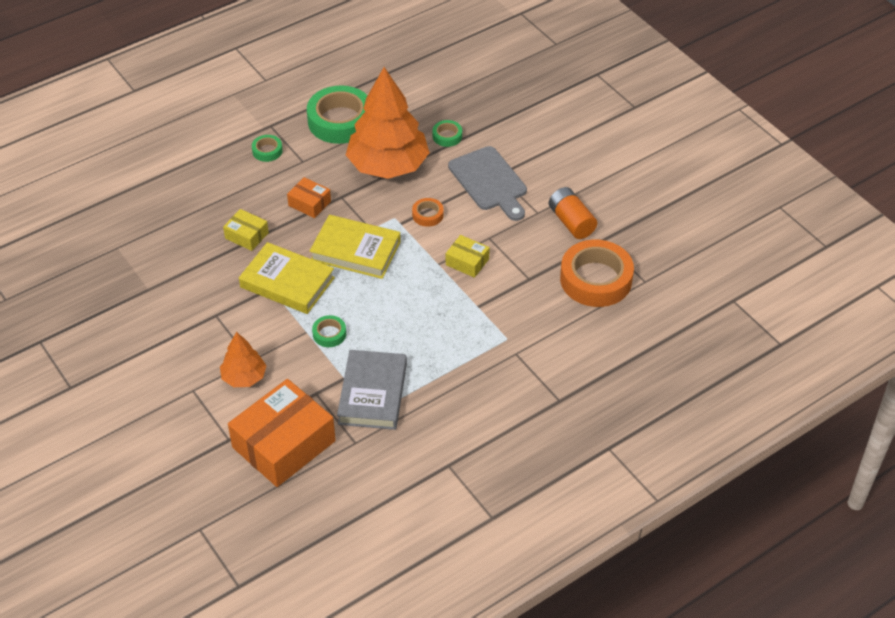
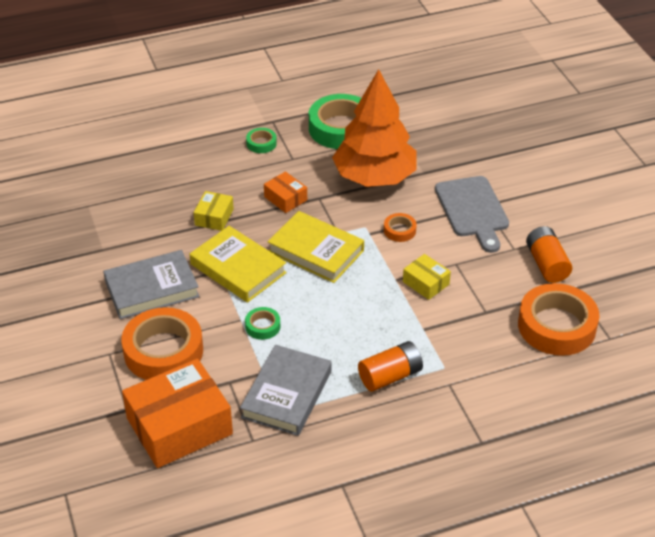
camera: 15 degrees right, 5 degrees down
orange tree [220,332,267,387] -> orange tape [121,307,203,380]
yellow box [223,209,269,251] -> yellow box turned 60 degrees clockwise [194,191,234,231]
green tape [432,120,462,147] -> none
none -> grey book [103,250,200,319]
none -> orange battery [358,341,423,391]

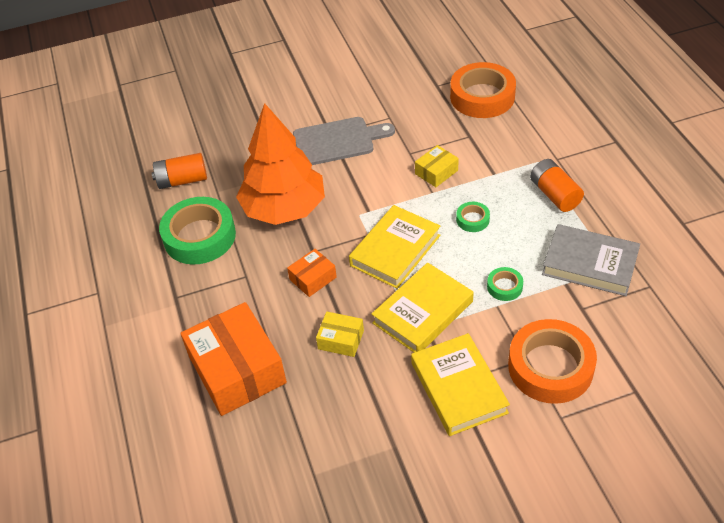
camera: 85 degrees left, 5 degrees up
grey book [103,250,200,319] -> yellow book [411,333,510,436]
orange box [122,359,233,468] -> orange box moved to [180,302,287,416]
green tape [246,128,277,153] -> green tape moved to [456,202,490,232]
orange tape [384,213,417,242] -> none
orange battery [526,226,572,283] -> orange battery moved to [152,153,207,189]

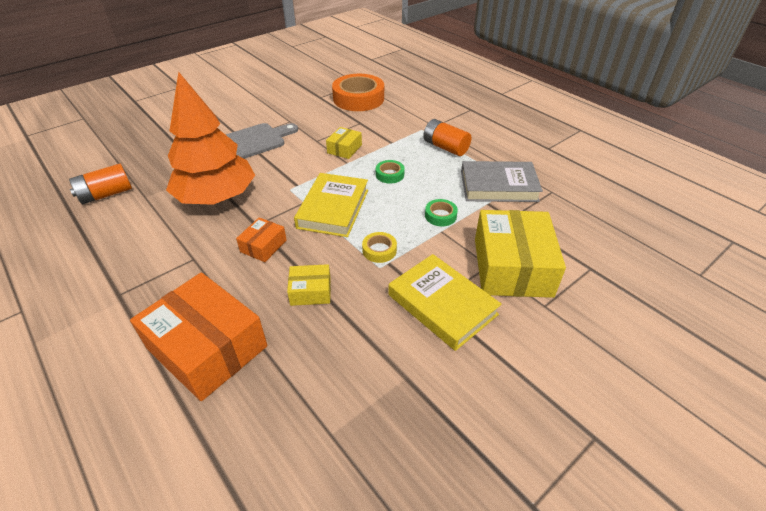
camera: 25 degrees left, 5 degrees down
green tape [159,197,236,264] -> none
yellow book [372,262,473,353] -> yellow tape [362,232,397,263]
orange tape [508,319,597,404] -> yellow box [475,210,566,298]

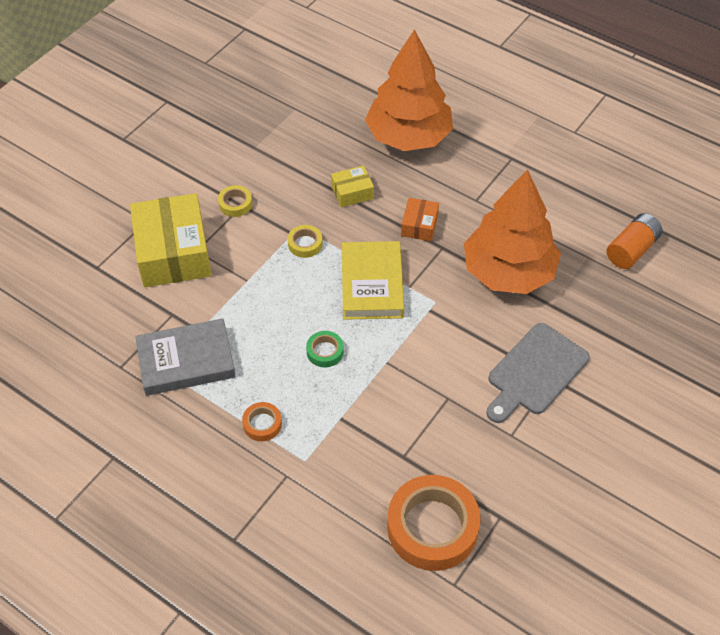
camera: 165 degrees right, 10 degrees up
orange box [130,272,267,401] -> orange tree [365,29,453,151]
yellow box [326,127,362,159] -> none
yellow book [389,254,502,351] -> yellow tape [218,185,252,217]
orange battery [423,119,471,156] -> orange tape [242,402,282,441]
green tape [425,199,458,226] -> none

